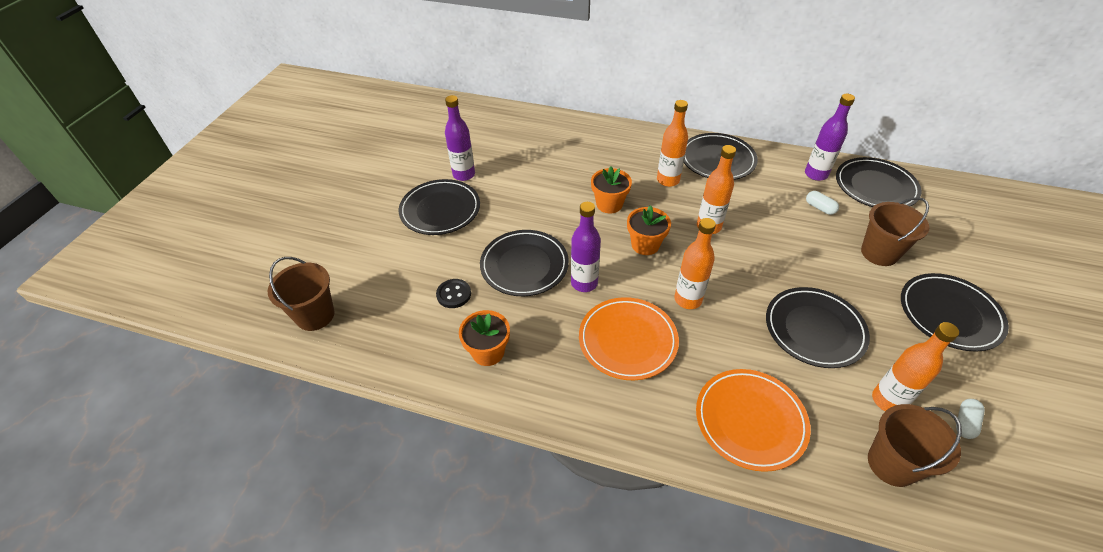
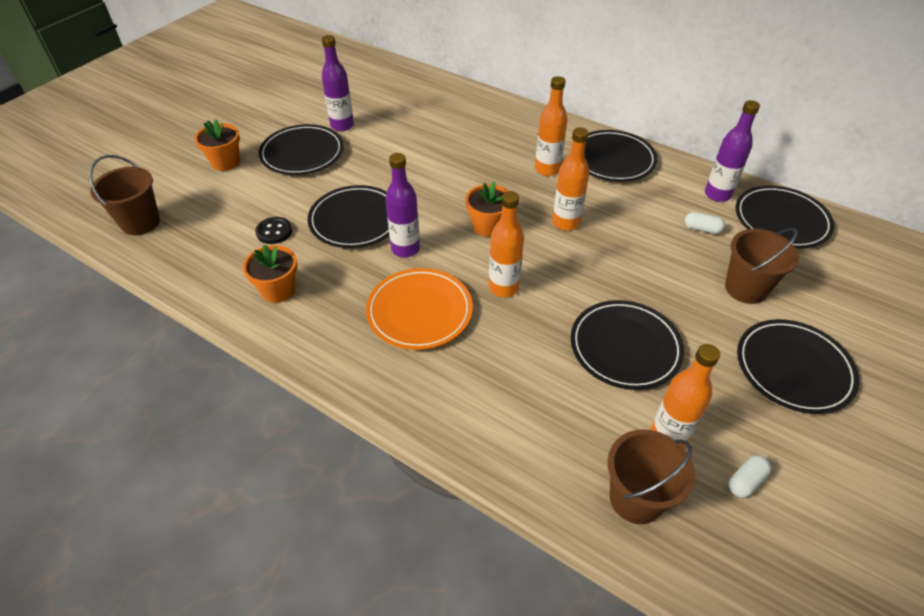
camera: 15 degrees right, 0 degrees up
orange flower pot [591,166,632,213] -> orange flower pot moved to [195,119,240,171]
orange plate [696,369,811,472] -> none
white capsule [806,191,839,215] -> white capsule turned 45 degrees counterclockwise [685,212,725,234]

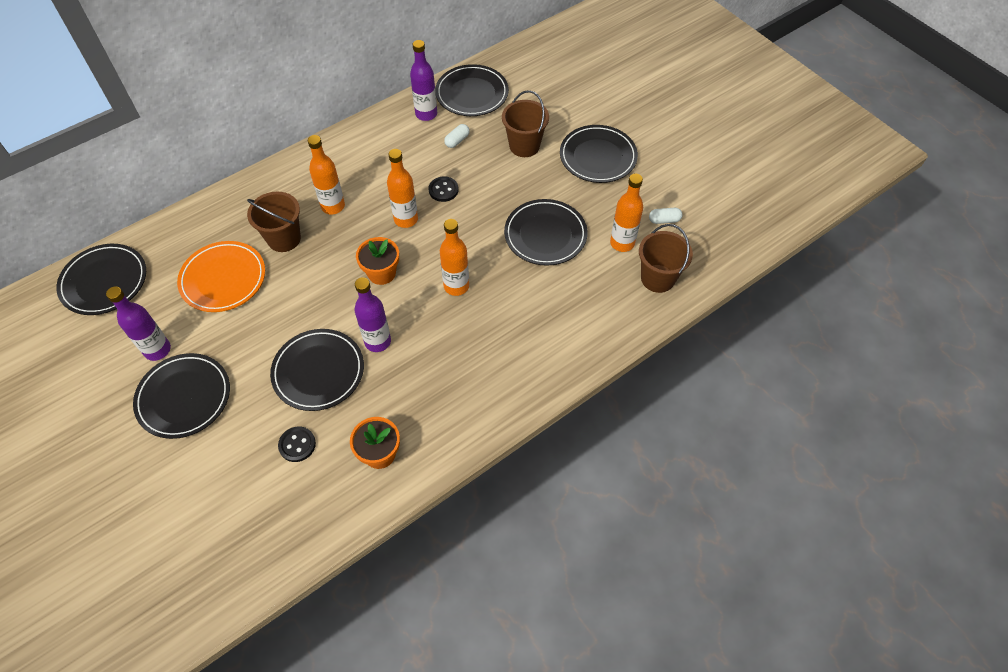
camera: 70 degrees left, 10 degrees up
brown bucket [89,155,160,235] -> brown bucket moved to [247,192,301,252]
orange flower pot [195,119,240,171] -> none
orange plate [366,268,473,350] -> orange plate moved to [177,241,265,312]
black plate [584,130,657,182] -> black plate moved to [57,244,146,315]
white capsule [728,455,771,498] -> white capsule turned 75 degrees counterclockwise [649,208,683,224]
none -> black button [429,176,459,202]

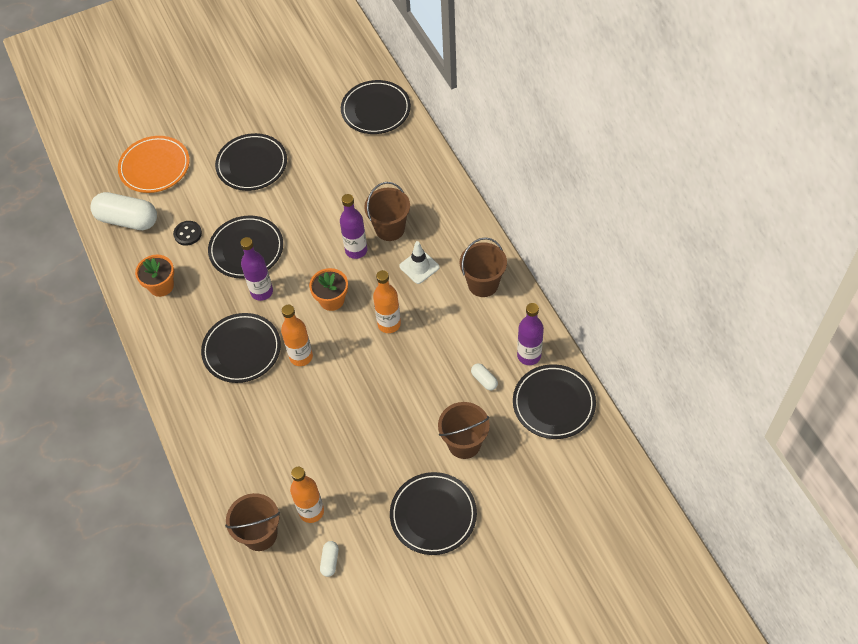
camera: 105 degrees right, 0 degrees up
purple bottle [106,286,171,361] -> purple bottle moved to [340,194,367,259]
orange plate [177,241,265,312] -> orange plate moved to [118,136,190,193]
orange bottle [308,135,345,214] -> white traffic cone [399,241,440,284]
black button [429,176,459,202] -> none
black plate [504,199,588,266] -> black plate moved to [201,313,281,383]
none -> white capsule [90,192,157,230]
none -> brown bucket [460,237,507,297]

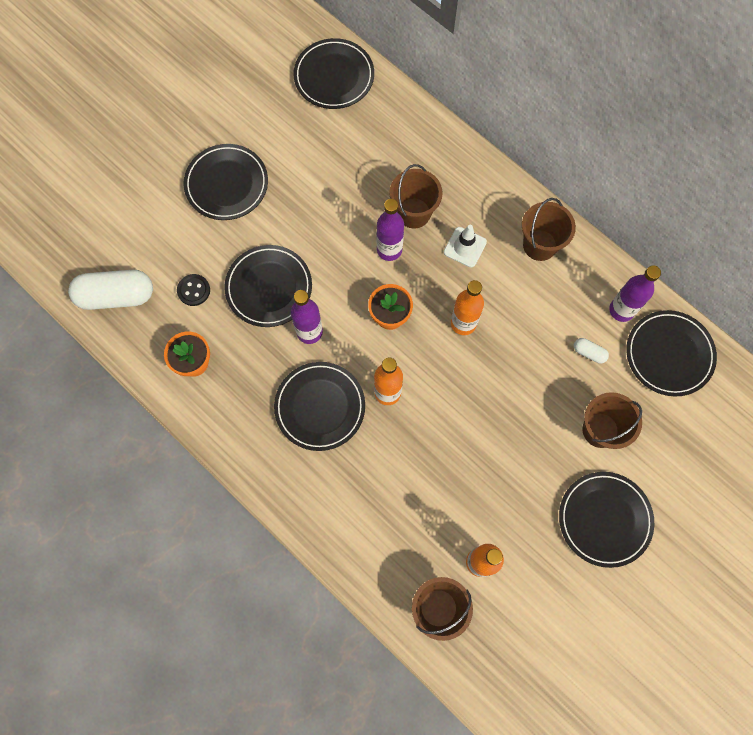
camera: 25 degrees left, 15 degrees up
orange plate [118,136,190,193] -> none
white capsule [320,541,339,577] -> none

